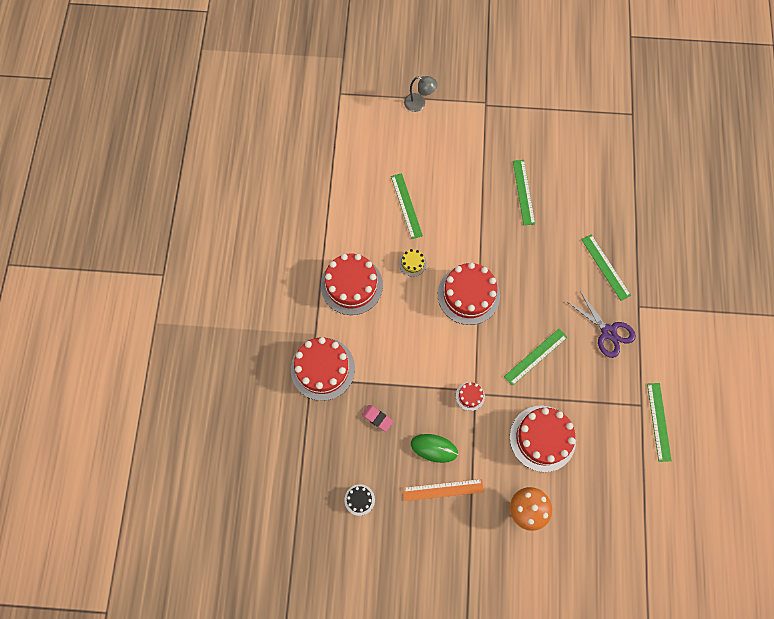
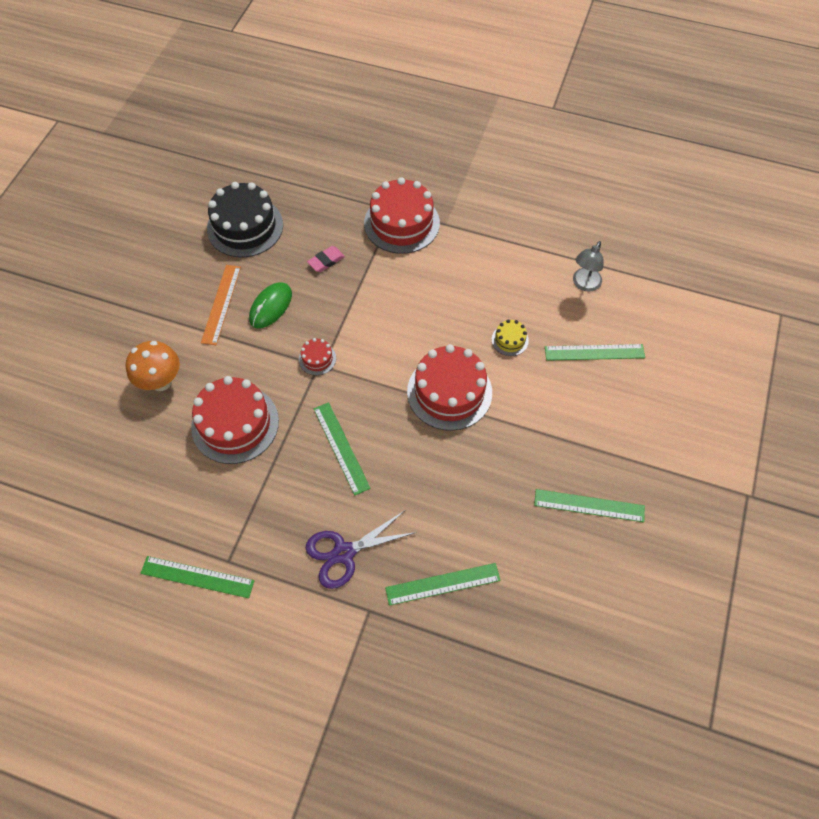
camera: 105 degrees right, 10 degrees down
red cake [321,253,383,315] -> none
black cake [345,484,375,516] -> black cake [207,182,283,258], size x2.22
grey lamp [404,76,438,112] -> grey lamp moved to [573,241,604,292]

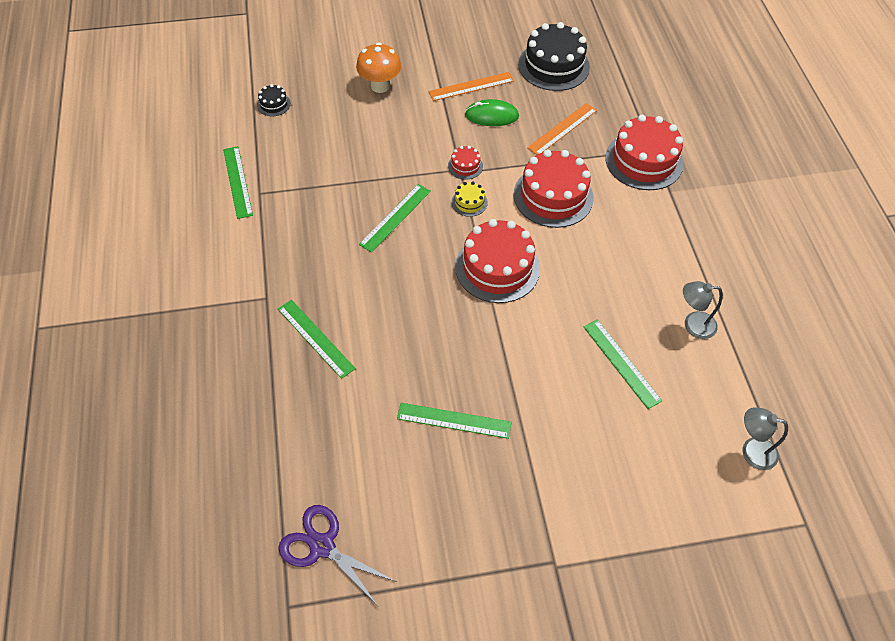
camera: 60 degrees right, 5 degrees down
red cake [191,376,279,464] -> red cake moved to [514,150,594,228]
purple scissors [306,511,417,589] -> purple scissors moved to [278,505,397,606]
pink eraser [307,246,345,272] -> orange ruler [527,103,597,155]
yellow cake [492,319,529,356] -> yellow cake moved to [451,181,488,217]
green ruler [534,489,645,522] -> green ruler turned 60 degrees counterclockwise [397,403,512,439]
none -> black cake [257,84,291,116]
none -> grey lamp [743,407,788,470]

